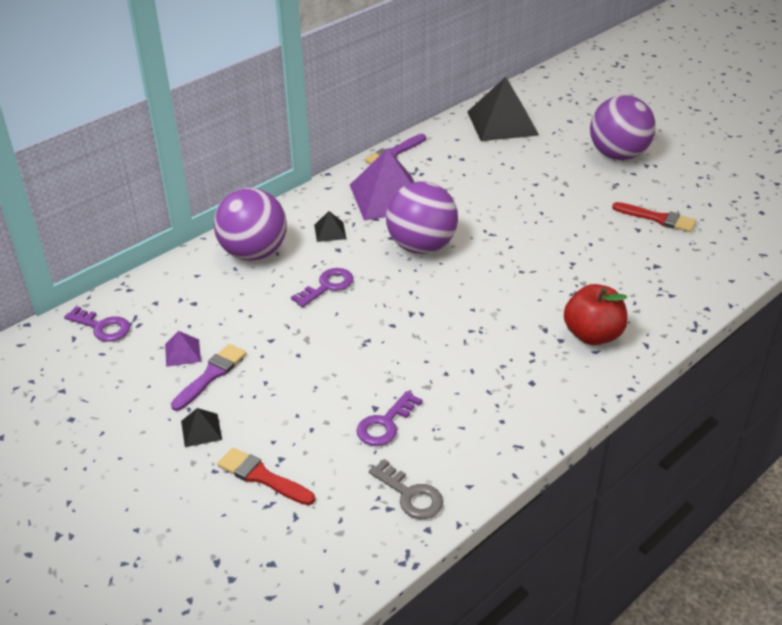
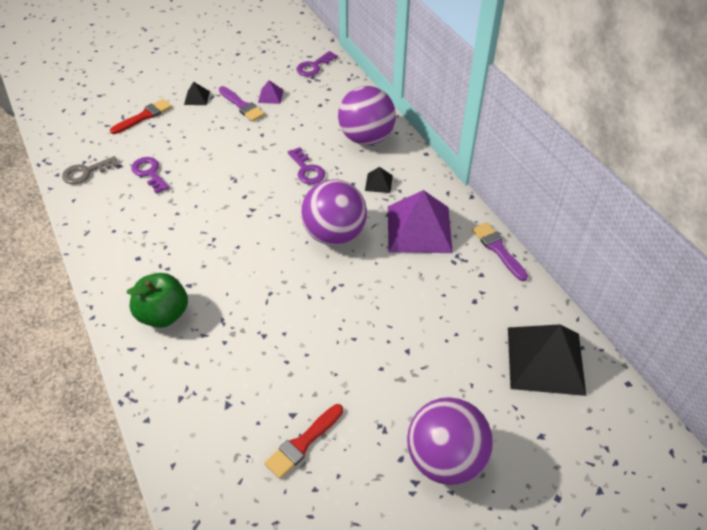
camera: 105 degrees right, 10 degrees up
red apple [564,284,628,345] -> green apple [127,273,188,328]

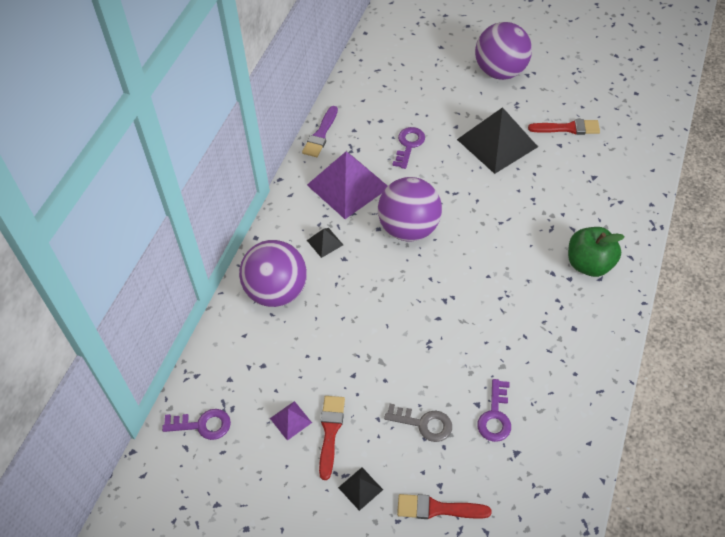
camera: 130 degrees left, 5 degrees up
grey key [62,156,119,184] -> grey key moved to [384,404,452,442]
purple brush [219,86,265,121] -> red brush [319,396,345,480]
purple key [288,147,325,184] -> purple key moved to [392,127,425,169]
black pyramid [508,324,586,396] -> black pyramid moved to [457,107,538,174]

